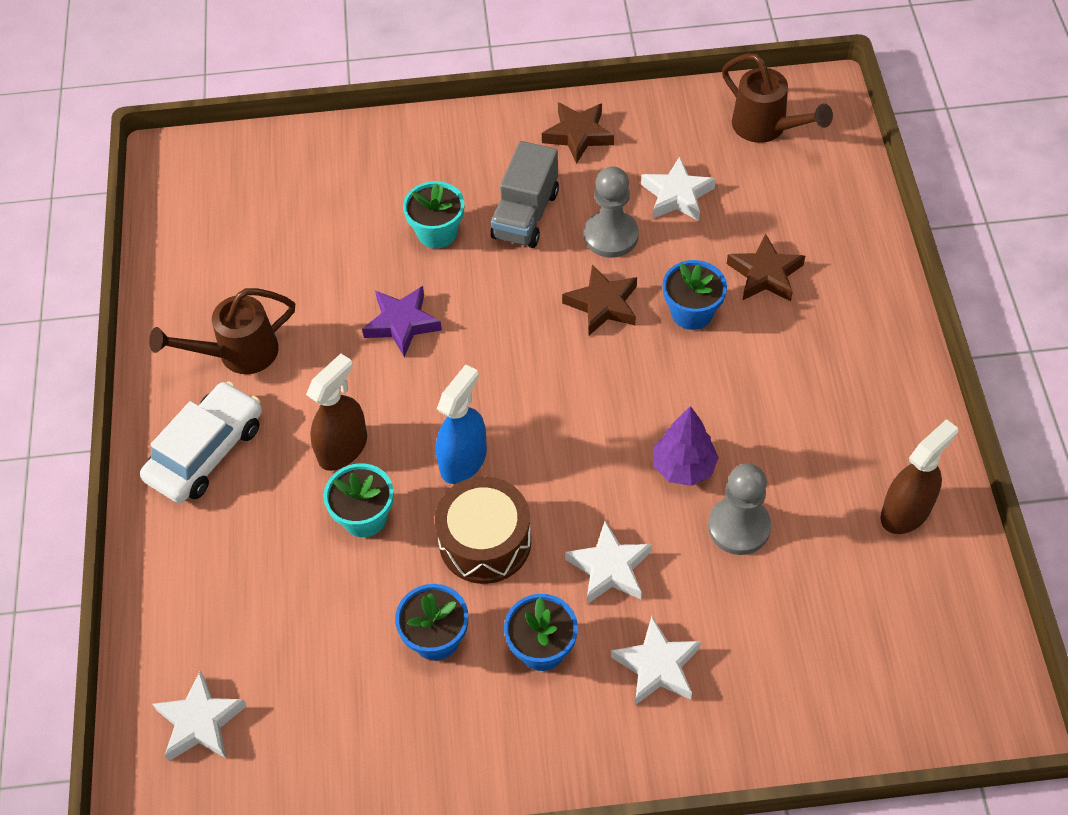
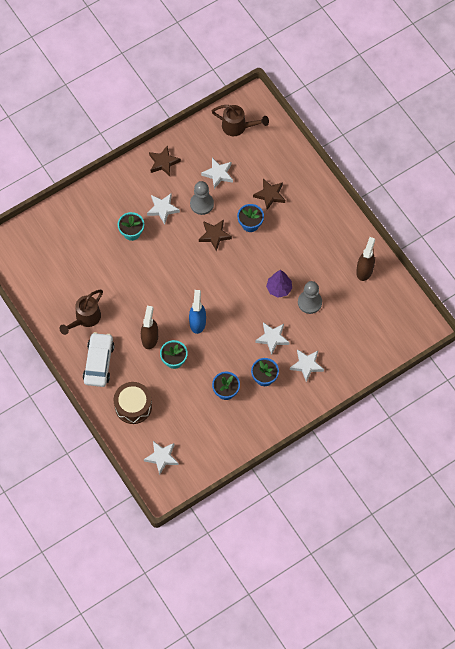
camera: 30 degrees left, 10 degrees up
purple star [362,286,442,357] -> none
brown drum [435,476,531,584] -> brown drum moved to [114,382,152,424]
grey truck [491,141,559,248] -> white star [147,194,180,224]

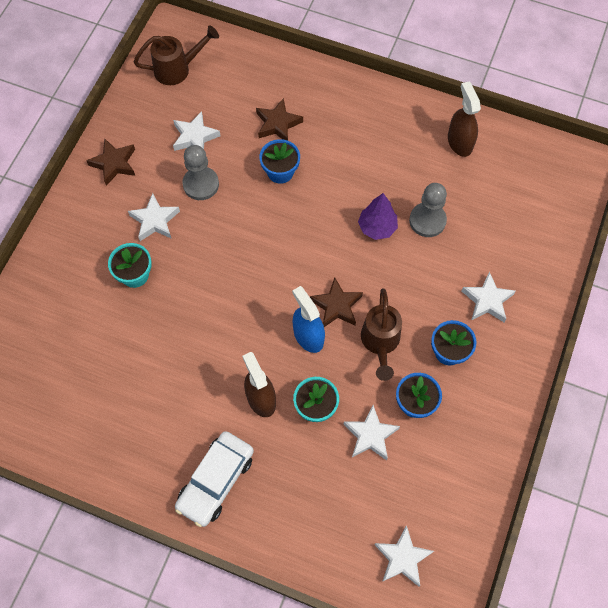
camera: 35 degrees left, 0 degrees up
brown watering can [60,290,103,335] -> brown watering can moved to [361,288,402,381]
white car [83,332,115,387] -> white car turned 120 degrees counterclockwise [175,431,254,527]
brown drum [114,382,152,424] -> none
brown star [199,219,232,251] -> brown star moved to [310,277,363,327]
white star [255,322,289,355] -> white star moved to [343,405,400,460]

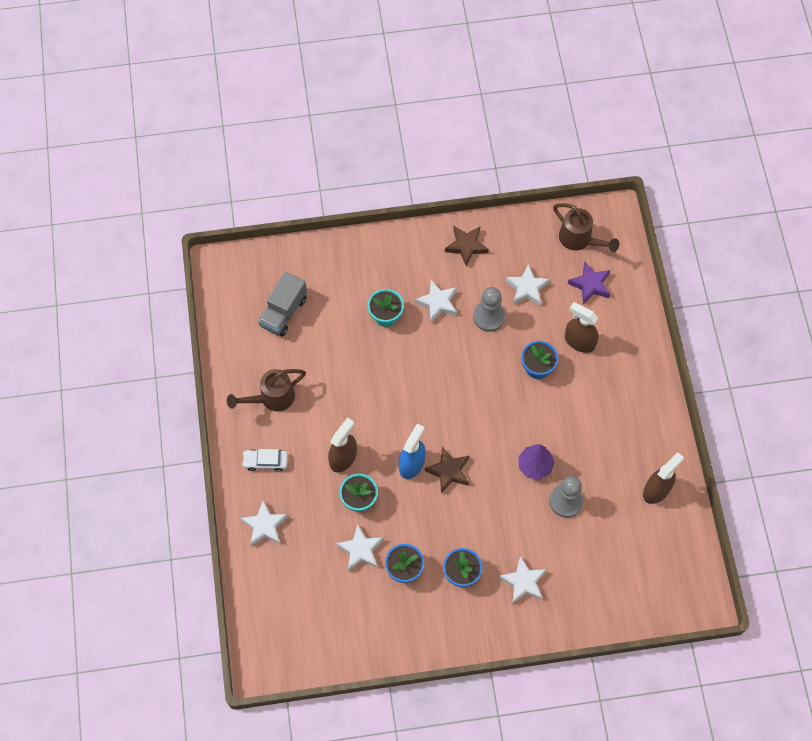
camera: 60 degrees right, 0 degrees up
white car [175,431,254,527] -> white car [242,449,288,472], size x0.59
brown star [256,98,303,141] -> brown spray bottle [565,302,599,353]
brown watering can [361,288,402,381] -> brown watering can moved to [227,369,306,411]
white star [374,525,434,587] -> white star moved to [240,500,288,547]
none -> grey truck [258,272,307,337]
none -> purple star [568,262,610,304]

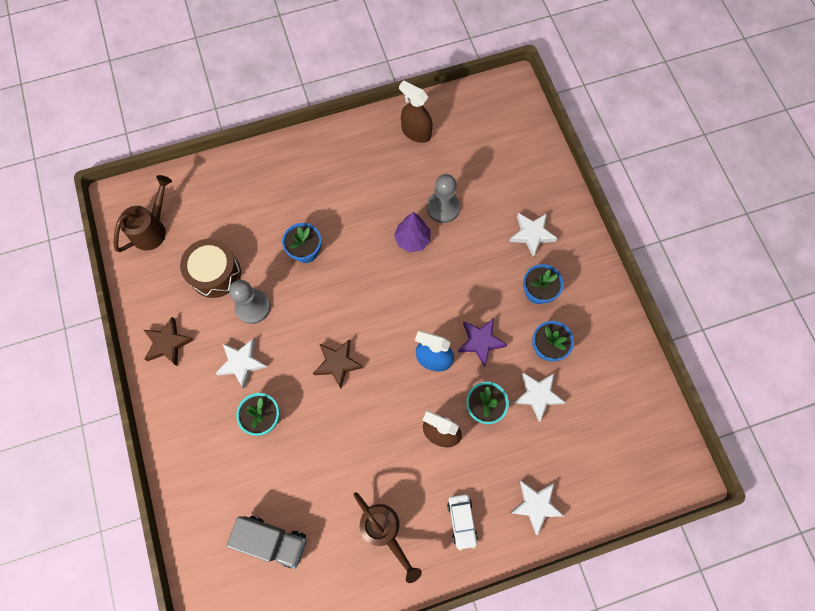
camera: 100 degrees left, 5 degrees up
brown star [425,447,469,493] -> brown star moved to [313,339,363,389]
white star [505,264,550,306] -> brown drum [180,239,241,298]
brown spray bottle [565,302,599,353] -> none
purple star [568,262,610,304] -> purple star moved to [458,318,507,367]

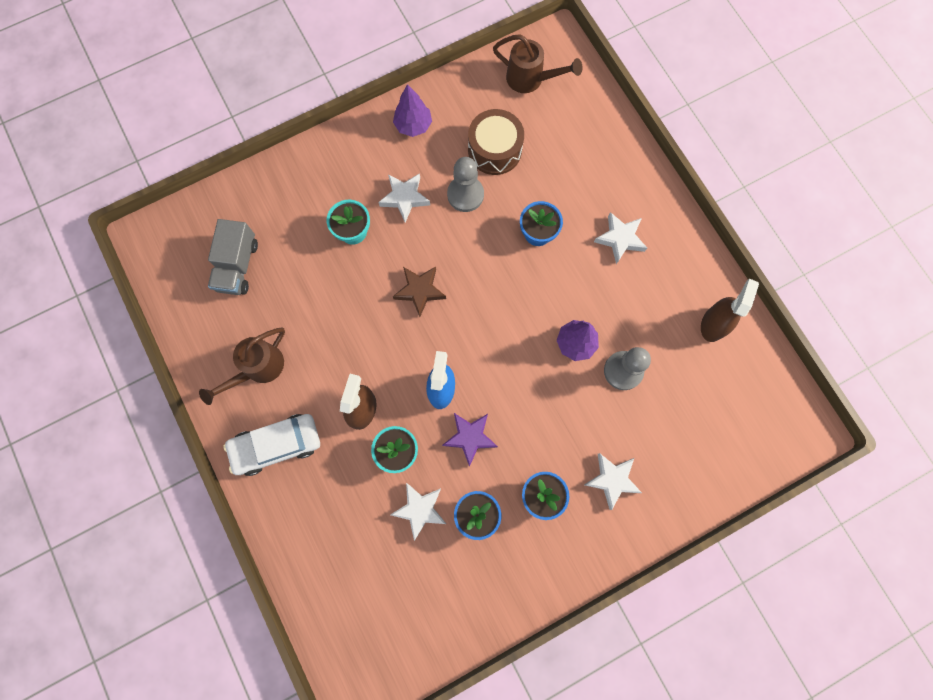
camera: 80 degrees right, 5 degrees up
brown star [144,317,194,366] -> purple tree [393,84,432,137]
white car [447,494,478,550] -> white car [223,414,320,476], size x1.69
white star [510,481,564,535] -> white star moved to [594,212,647,264]

